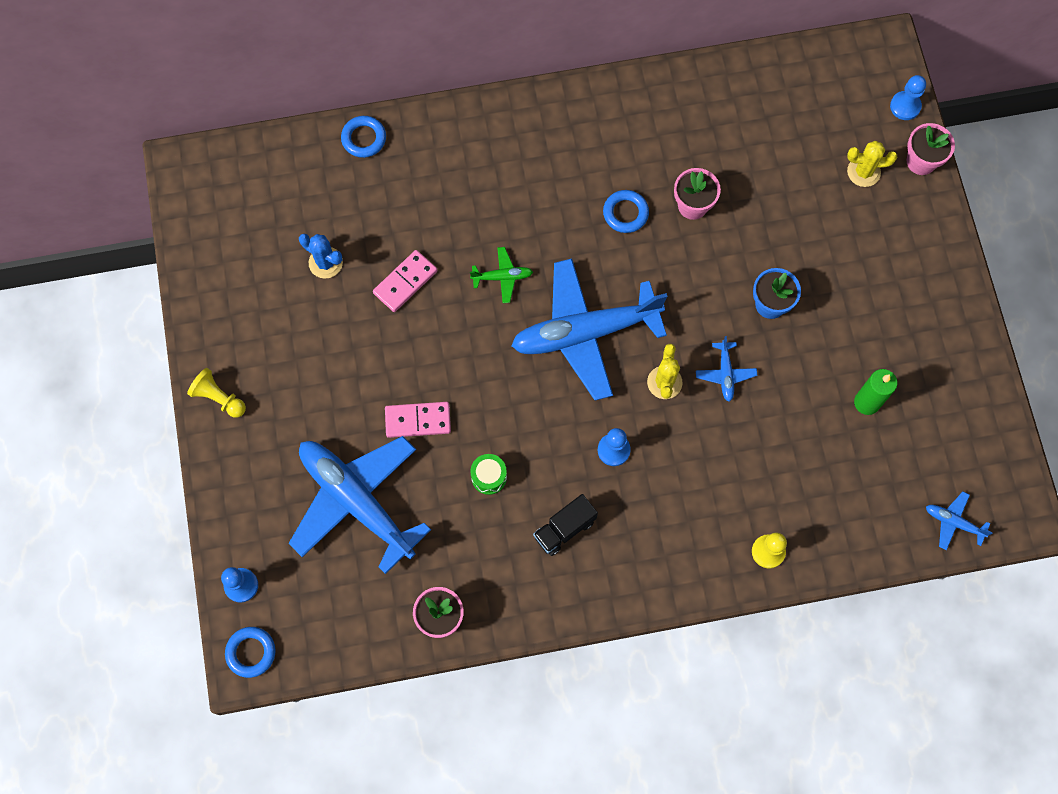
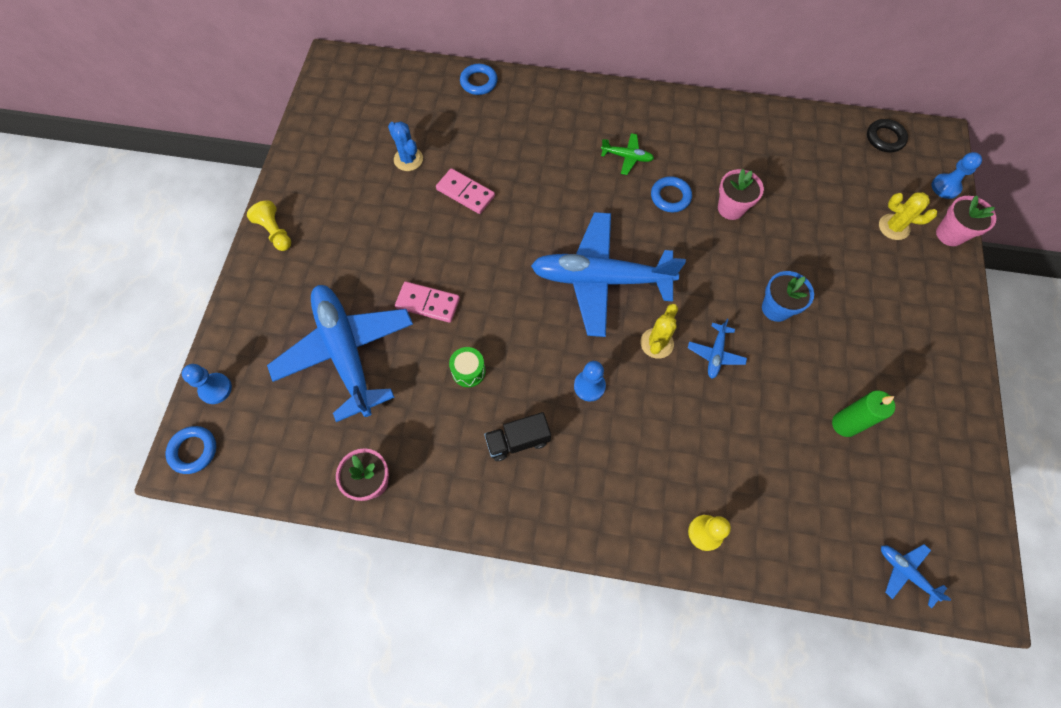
camera: 20 degrees right, 5 degrees down
pink domino [373,250,438,312] -> pink domino turned 60 degrees clockwise [436,168,495,214]
green plane [470,247,533,303] -> green plane moved to [601,133,654,175]
none -> black ring [867,119,908,152]

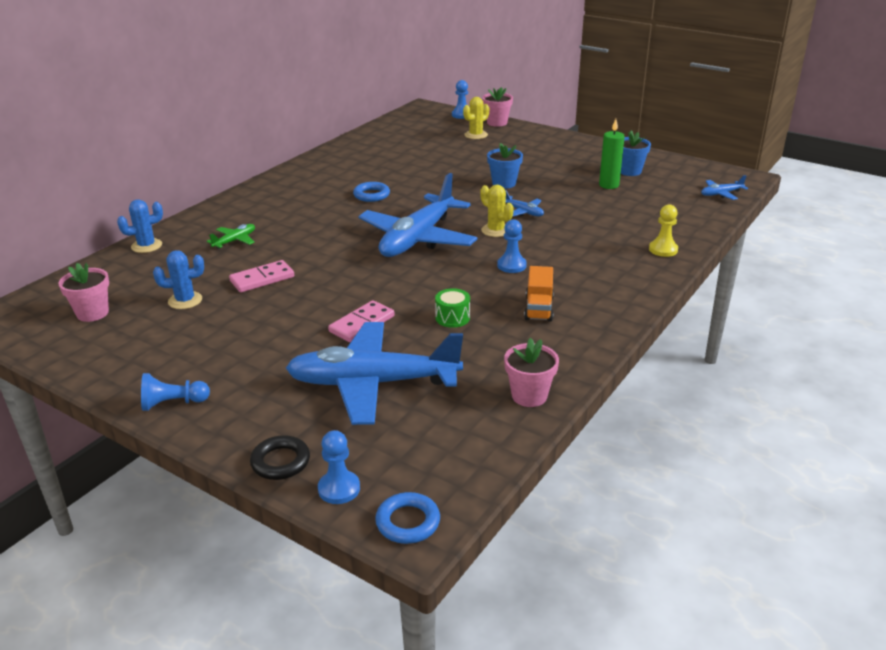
camera: 65 degrees left, 35 degrees down
yellow pawn [247,200,291,251] -> blue pawn [141,373,210,411]
blue ring [460,64,498,95] -> blue cactus [117,199,163,253]
black truck [484,412,551,461] -> orange truck [524,266,554,322]
green plane [601,133,654,175] -> green plane moved to [207,224,255,249]
pink flower pot [718,169,764,220] -> pink flower pot moved to [58,263,109,322]
black ring [867,119,908,152] -> black ring moved to [250,435,310,480]
none -> blue flower pot [621,130,651,176]

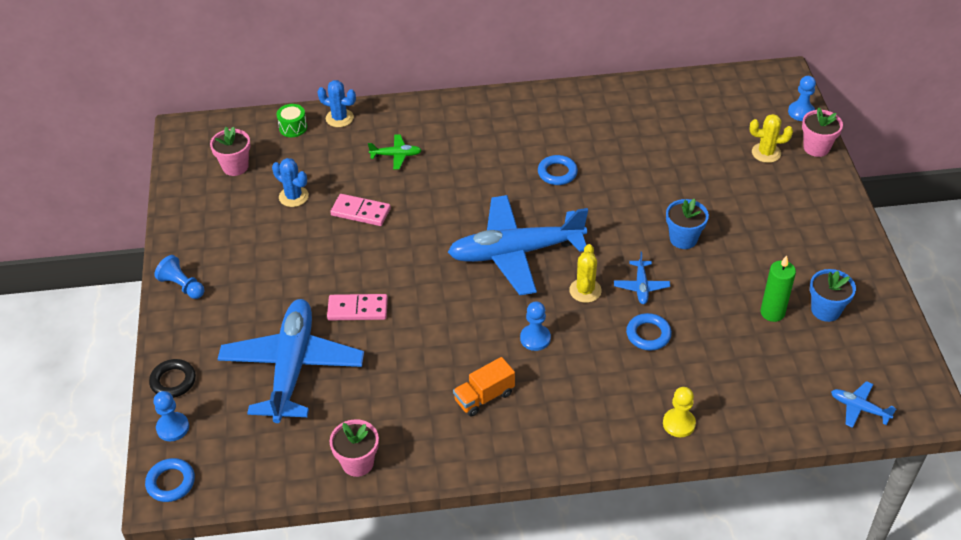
camera: 50 degrees right, 15 degrees up
blue plane [286,322,463,425] -> blue plane turned 45 degrees clockwise [218,299,364,423]
green drum [435,288,470,328] -> green drum moved to [276,104,307,137]
none -> blue ring [626,313,672,351]

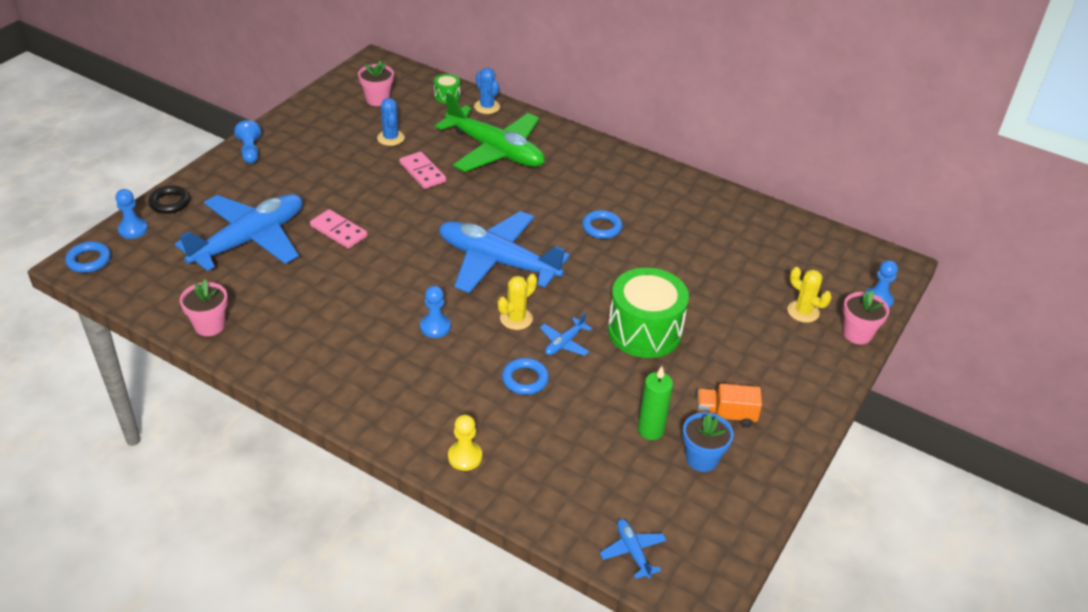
camera: 35 degrees right, 5 degrees down
green plane [368,134,422,170] -> green plane [435,92,545,172], size x2.46
orange truck [453,357,515,416] -> orange truck moved to [696,384,762,427]
blue flower pot [666,199,709,249] -> green drum [608,268,689,358]

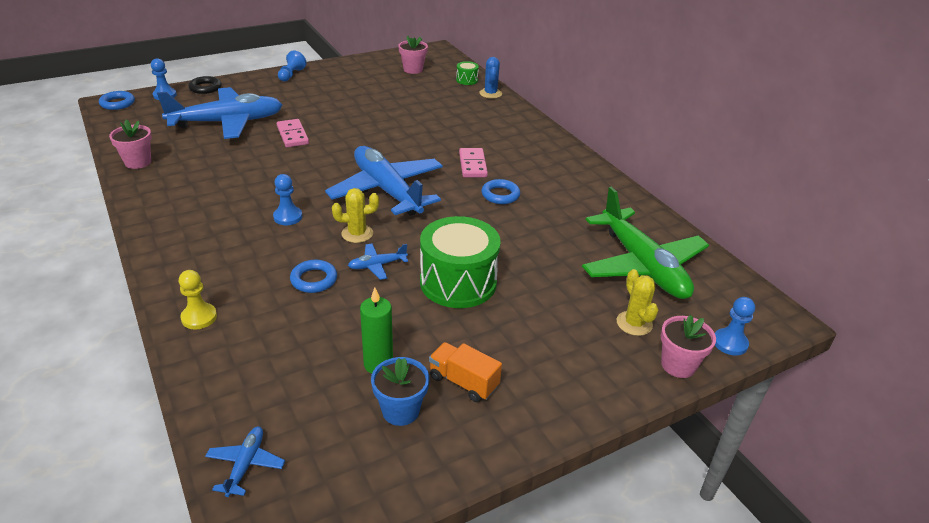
camera: 30 degrees right, 5 degrees down
blue cactus [377,98,405,146] -> none
pink domino [399,152,446,189] -> pink domino moved to [459,148,488,177]
green plane [435,92,545,172] -> green plane moved to [582,187,709,299]

